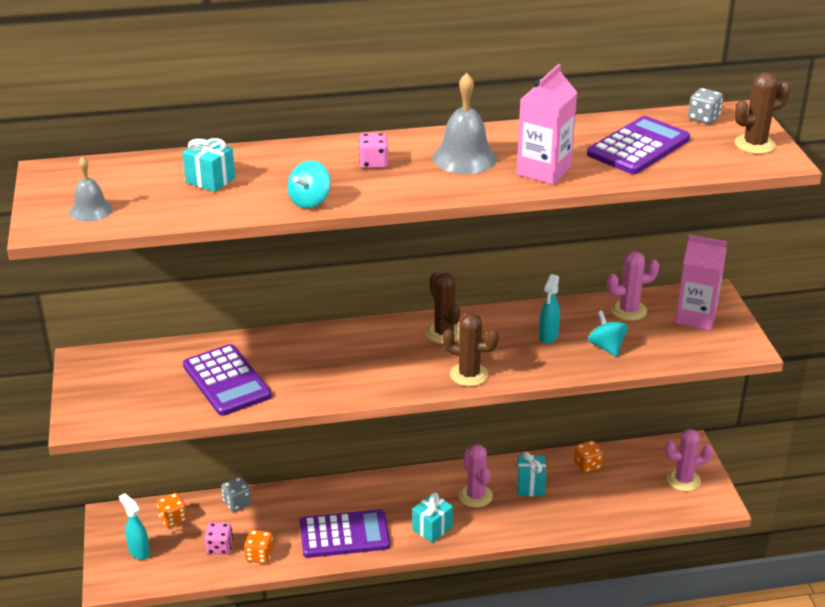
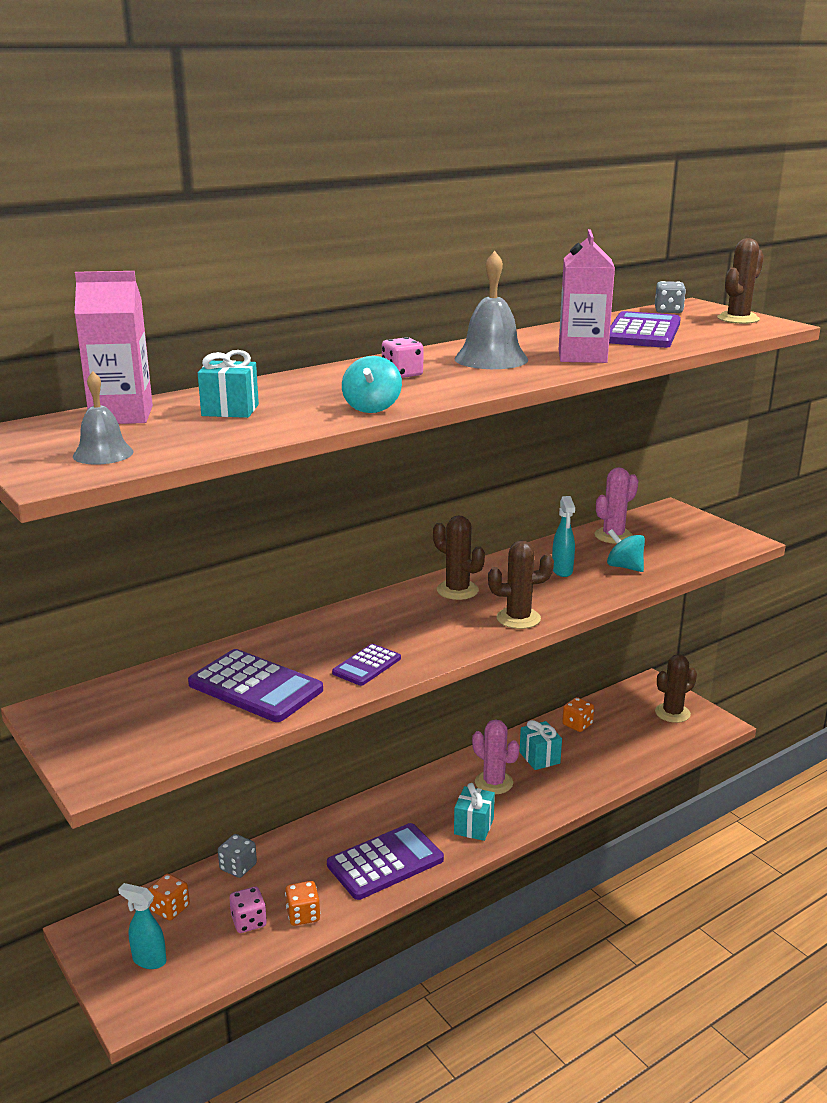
camera: 25 degrees left, 10 degrees down
pink cactus [664,429,713,491] -> brown cactus [655,654,697,723]
pink carton [675,235,727,330] -> pink carton moved to [74,271,153,424]
none -> purple calculator [332,644,401,686]

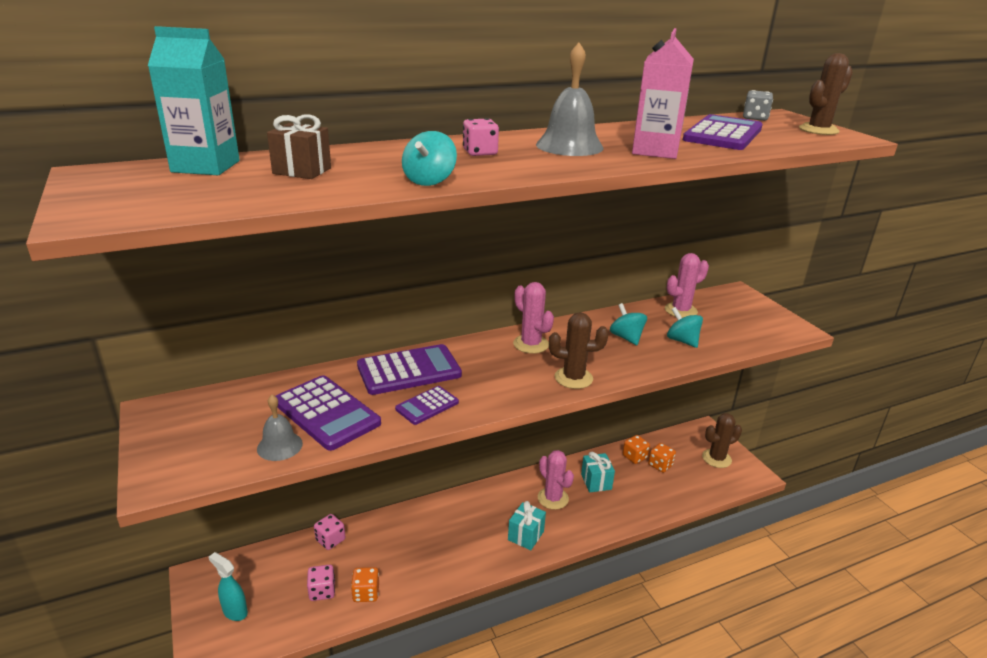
camera: 10 degrees right, 5 degrees up
grey bell [73,371,134,465] -> grey bell moved to [257,395,303,461]
pink carton [74,271,153,424] -> turquoise carton [148,26,240,175]
orange dice [148,874,190,921] -> orange dice moved to [648,443,676,473]
turquoise gift [198,350,259,418] -> brown gift [267,114,331,179]
grey dice [218,834,257,878] -> pink dice [314,514,345,550]
purple calculator [327,823,444,900] -> purple calculator moved to [357,344,462,395]
brown cactus [433,515,485,600] -> pink cactus [513,282,554,354]
turquoise spray bottle [552,496,575,577] -> turquoise spinning top [610,303,647,345]

